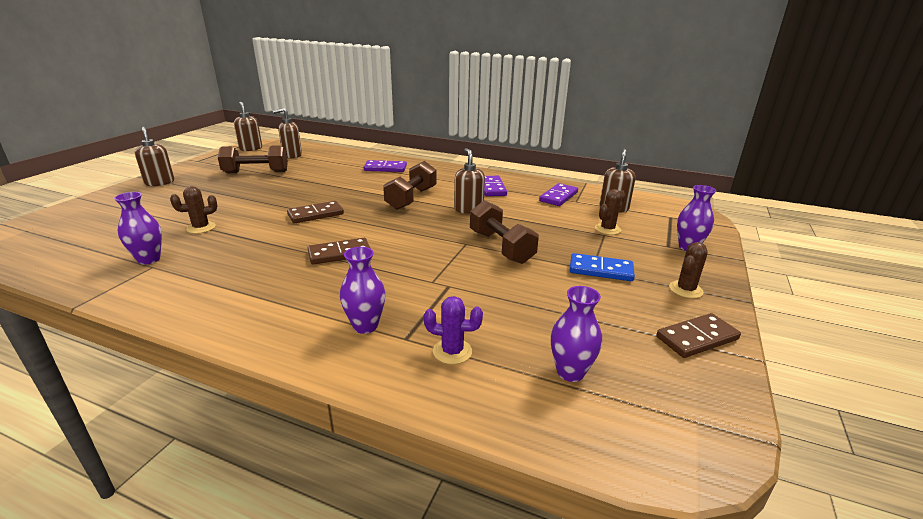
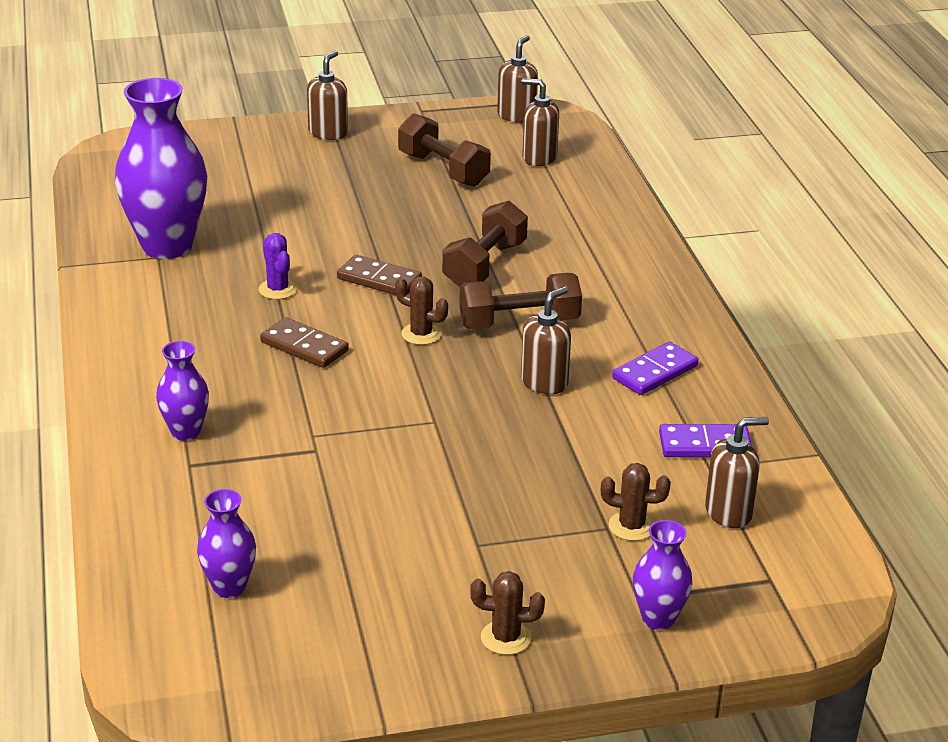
camera: 55 degrees right, 5 degrees up
purple vase [114,192,162,265] -> purple vase [115,78,207,259], size x2.02
brown cactus [170,186,217,234] -> brown cactus moved to [395,276,448,345]
purple domino [364,160,407,172] -> none
purple cactus [424,296,483,364] -> purple cactus moved to [259,233,297,299]
brown dumbbell [470,200,539,264] -> brown dumbbell moved to [442,201,528,287]
blue domino [569,253,635,281] -> none
brown domino [656,313,741,358] -> none

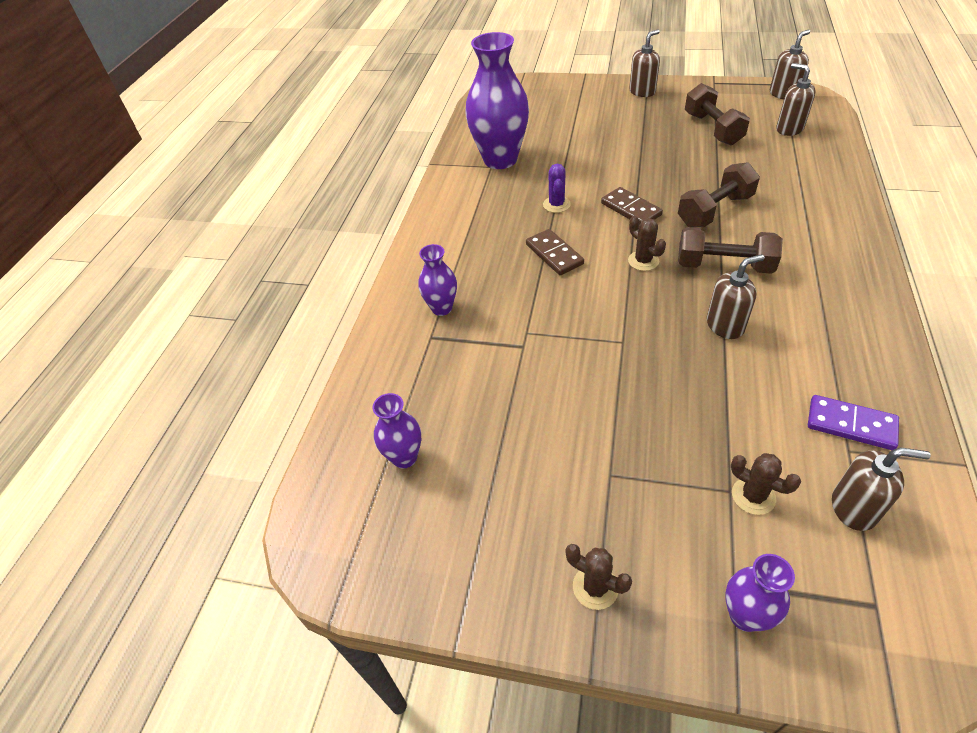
camera: 30 degrees right, 15 degrees up
purple domino [612,342,699,395] -> none

